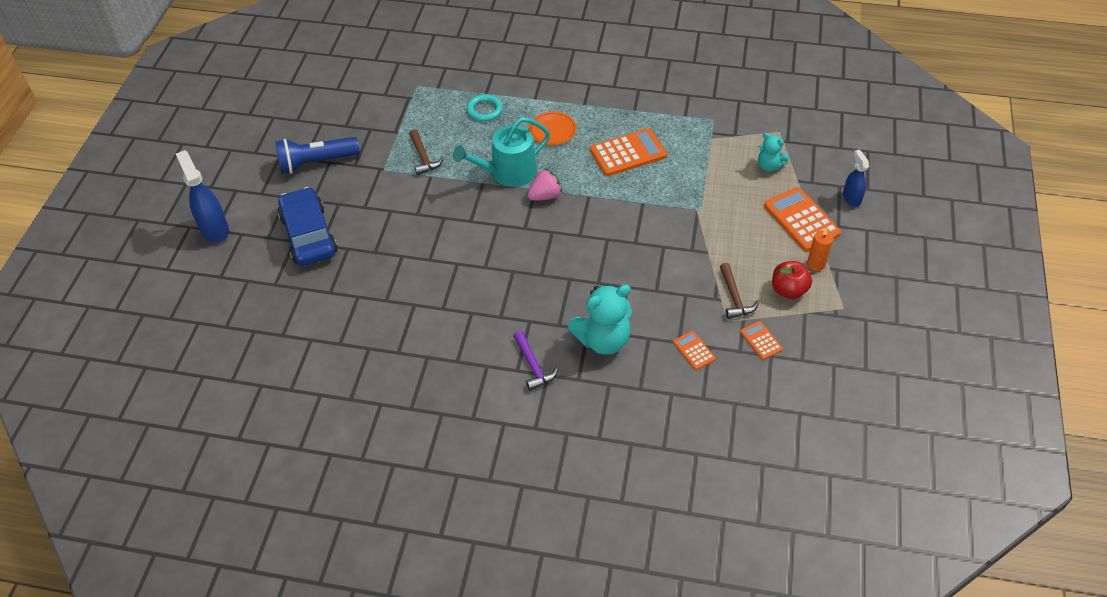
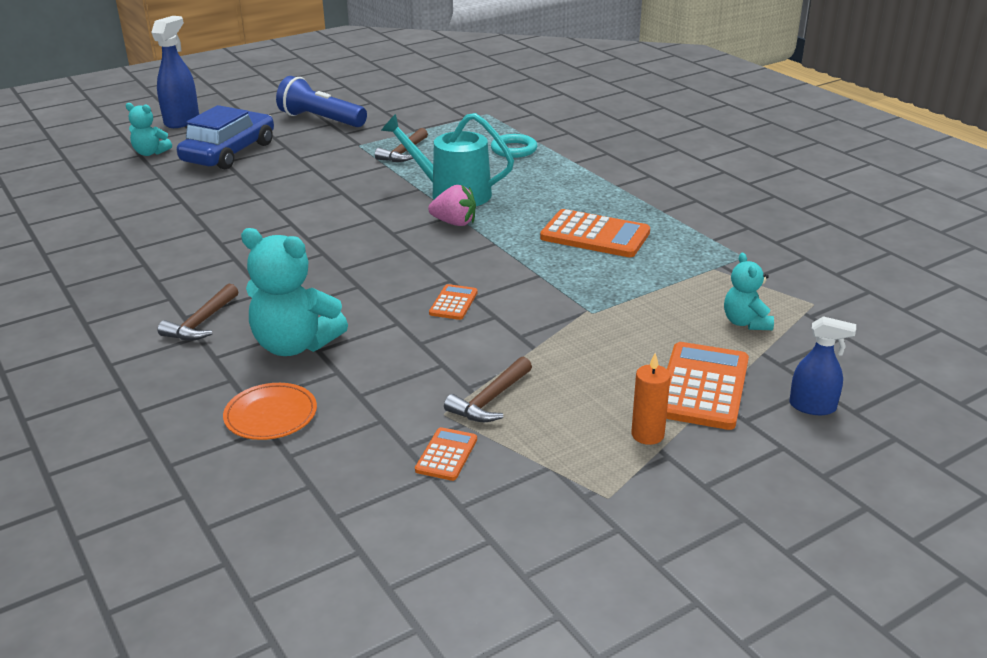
camera: 45 degrees right, 20 degrees down
purple hammer [513,331,559,391] -> brown hammer [158,283,238,341]
orange plate [529,111,577,145] -> orange plate moved to [223,383,317,440]
orange calculator [673,331,716,370] -> orange calculator moved to [429,284,478,320]
red apple [772,261,812,299] -> none
blue spray bottle [843,150,869,207] -> blue spray bottle turned 75 degrees clockwise [789,316,856,415]
none -> turquoise teddy bear [126,103,172,156]

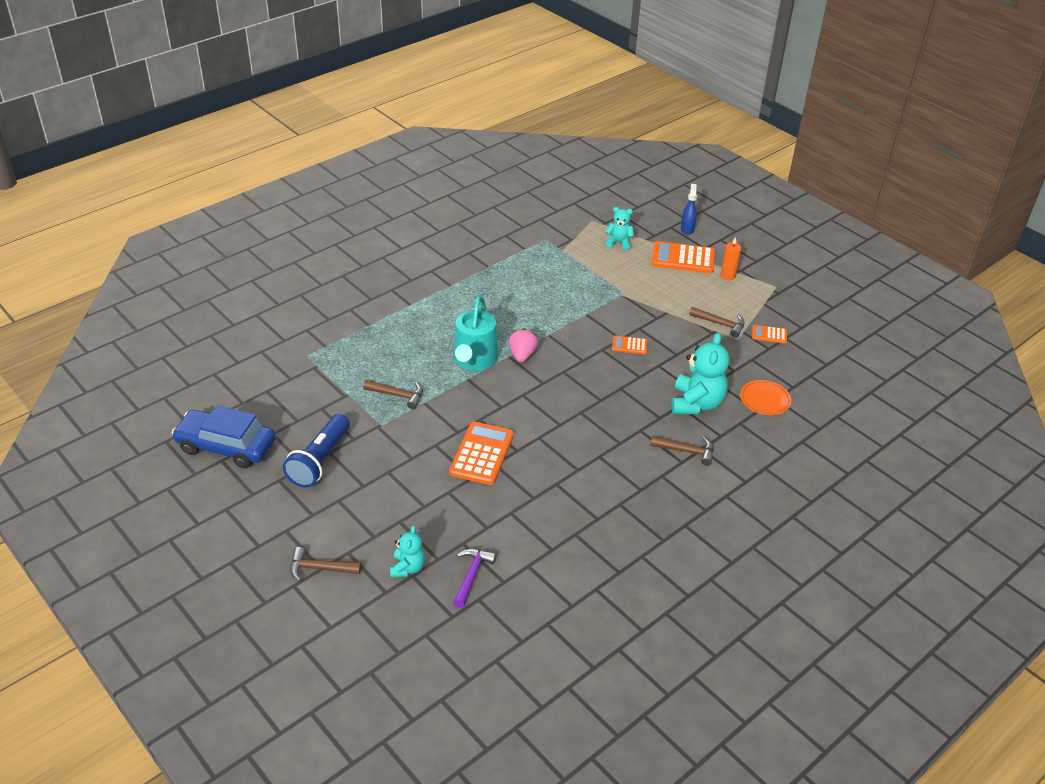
camera: 100 degrees left, 10 degrees up
blue spray bottle [151,16,199,128] -> brown hammer [290,547,361,582]
blue car [177,105,274,169] -> blue car moved to [172,405,276,468]
turquoise ring [491,134,537,158] -> none
orange calculator [540,209,650,257] -> orange calculator moved to [449,422,514,485]
turquoise teddy bear [724,253,774,330] -> turquoise teddy bear turned 150 degrees counterclockwise [605,207,634,250]
none -> purple hammer [453,549,497,608]

